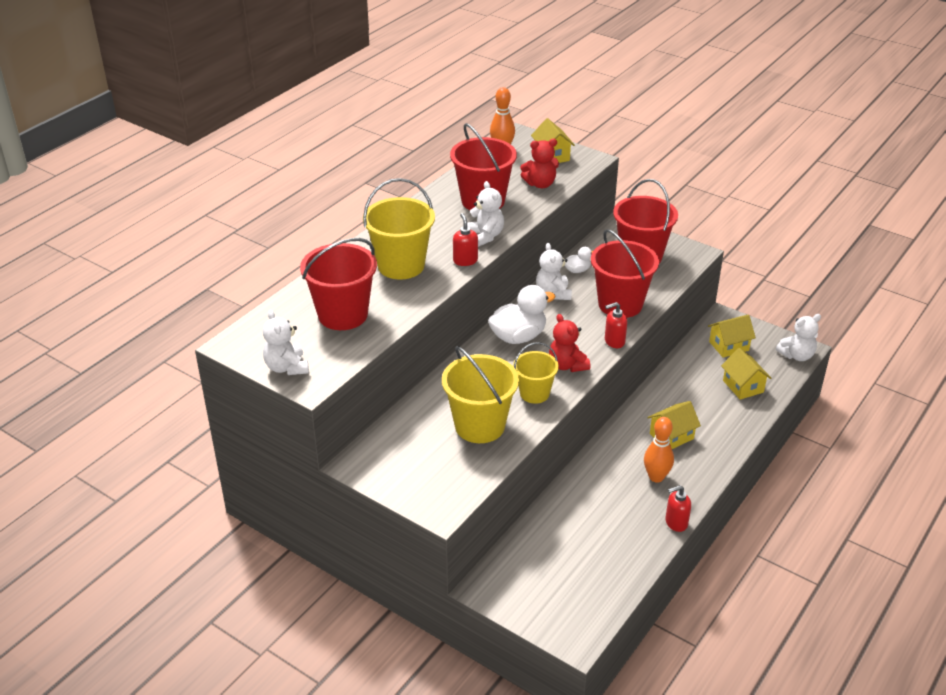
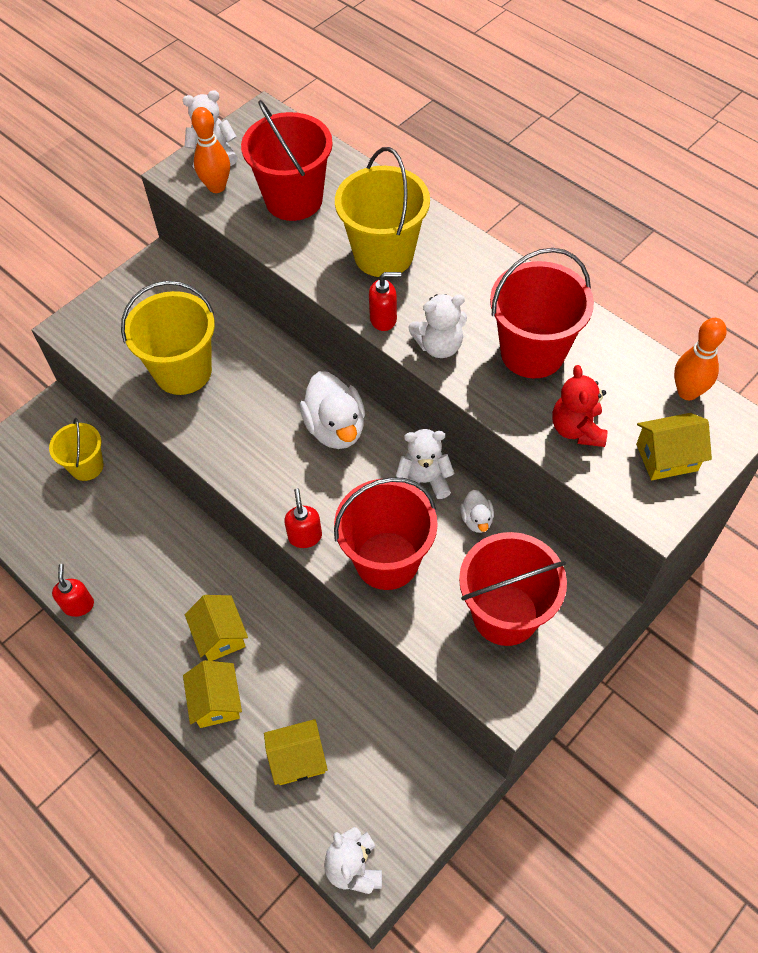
camera: 100 degrees right, 20 degrees up
yellow bucket [513,342,559,404] -> yellow bucket moved to [49,418,104,481]
red teddy bear [549,314,590,372] -> none
orange bowling pin [644,417,674,483] -> orange bowling pin moved to [191,107,230,193]
yellow house [708,314,756,358] -> yellow house moved to [183,660,242,728]

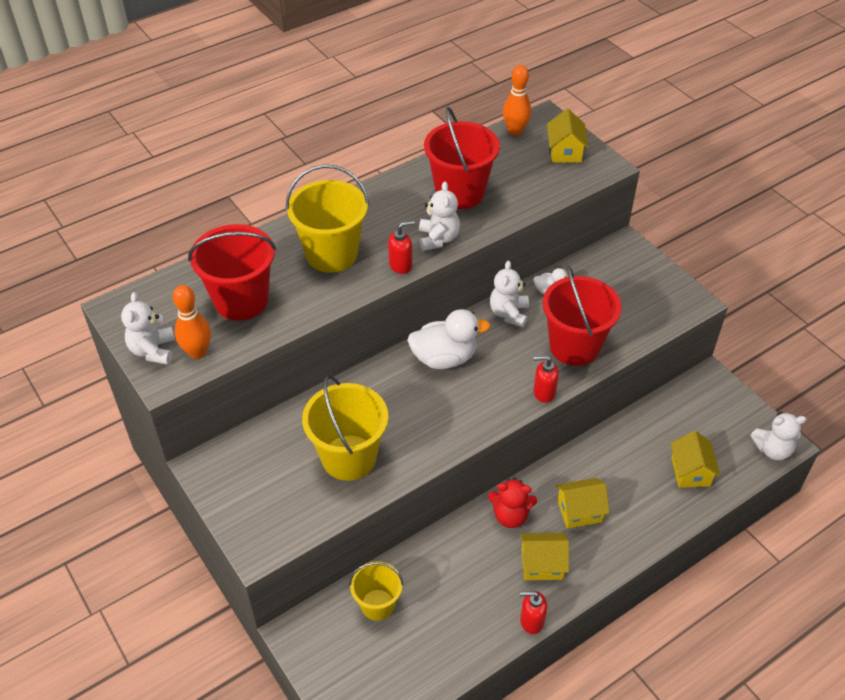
camera: 80 degrees left, 10 degrees down
yellow house [183,660,242,728] -> yellow house moved to [520,533,569,580]
red soap dispenser [369,272,401,331] -> red soap dispenser turned 60 degrees clockwise [388,220,415,274]
red bucket [459,532,567,646] -> none
red teddy bear [552,365,608,447] -> red teddy bear moved to [488,478,537,528]

